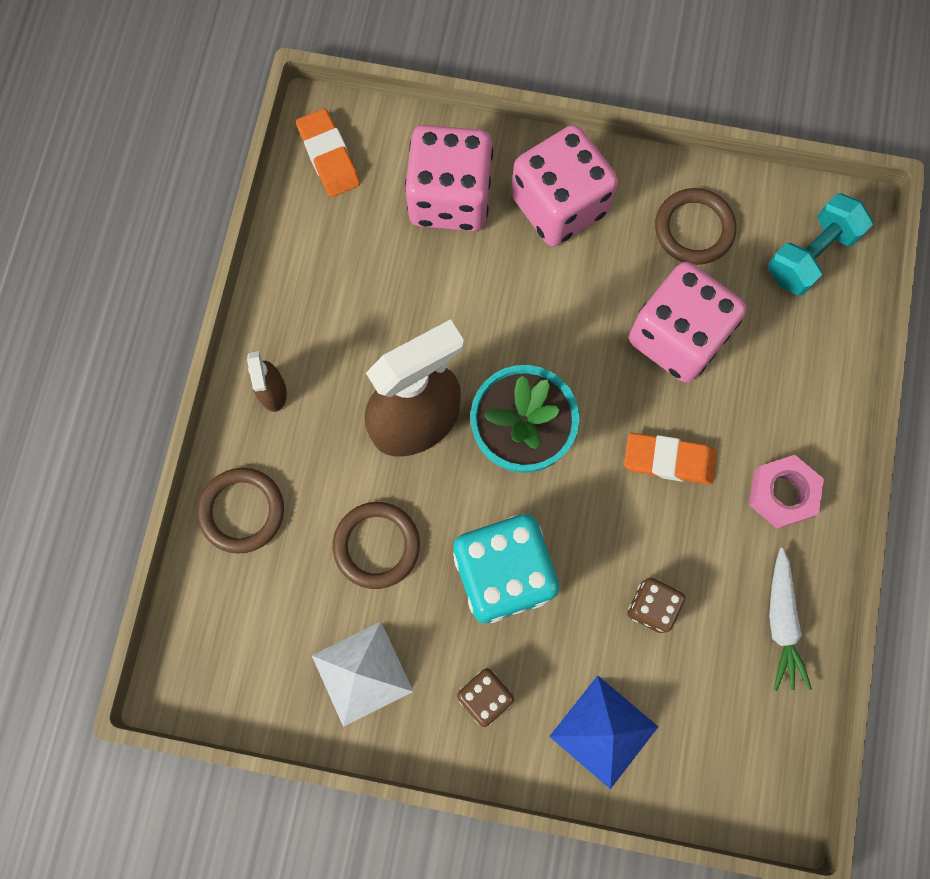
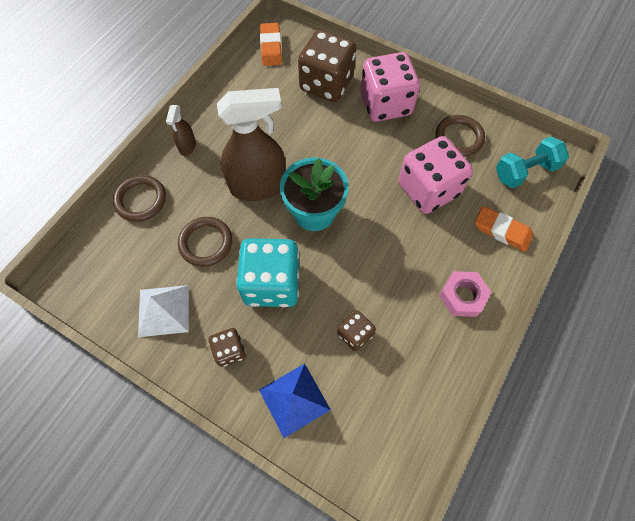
camera: 20 degrees right, 10 degrees down
pink dice [405,125,493,231] -> brown dice [298,30,356,102]
orange eraser [624,433,717,485] -> orange eraser moved to [475,206,533,252]
white carrot [769,548,812,691] -> none

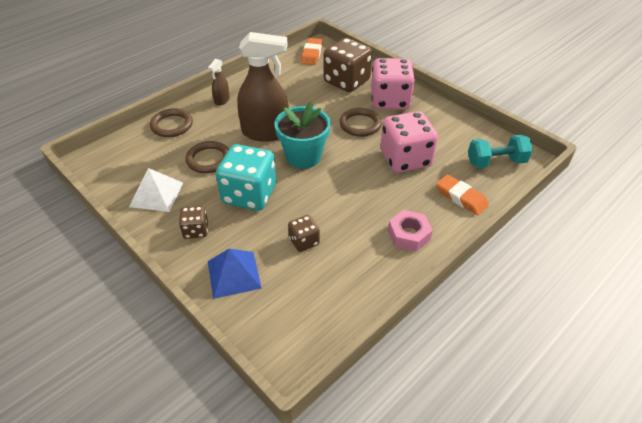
camera: 15 degrees right, 20 degrees down
brown ring [436,115,485,157] -> brown ring moved to [340,108,382,137]

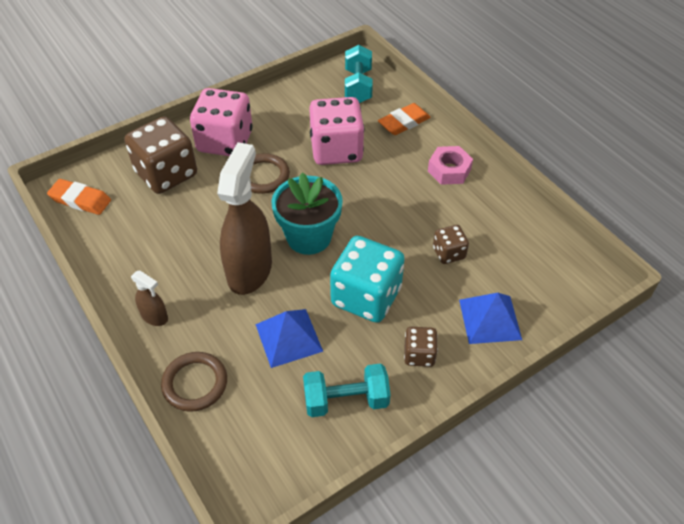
camera: 80 degrees left, 5 degrees up
white pyramid [129,168,183,212] -> turquoise dumbbell [303,363,391,417]
brown ring [186,141,229,173] -> blue pyramid [255,309,323,368]

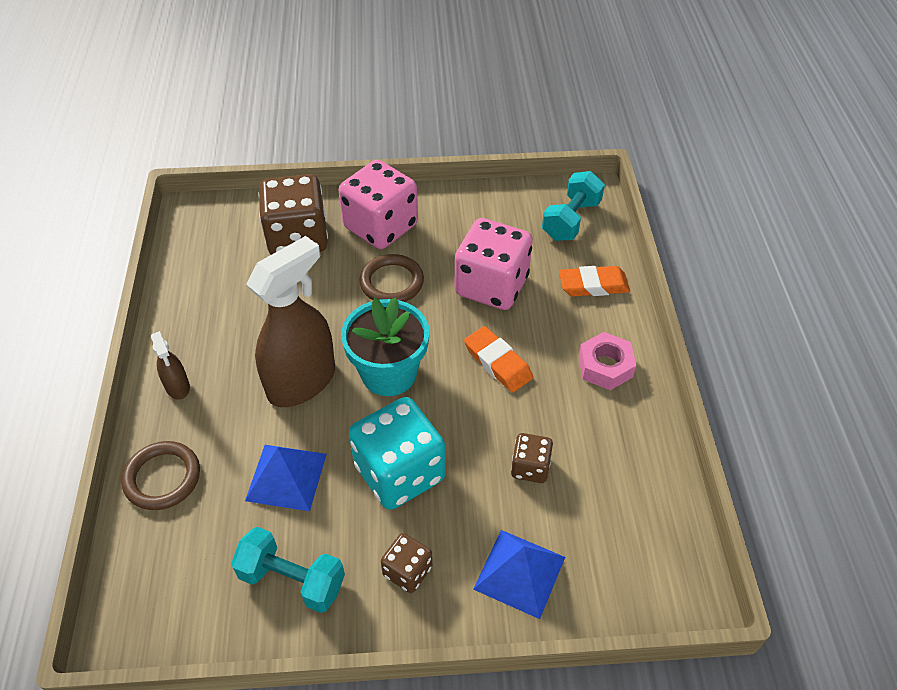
camera: 30 degrees right, 0 degrees up
orange eraser [47,179,111,215] -> orange eraser moved to [464,326,533,393]

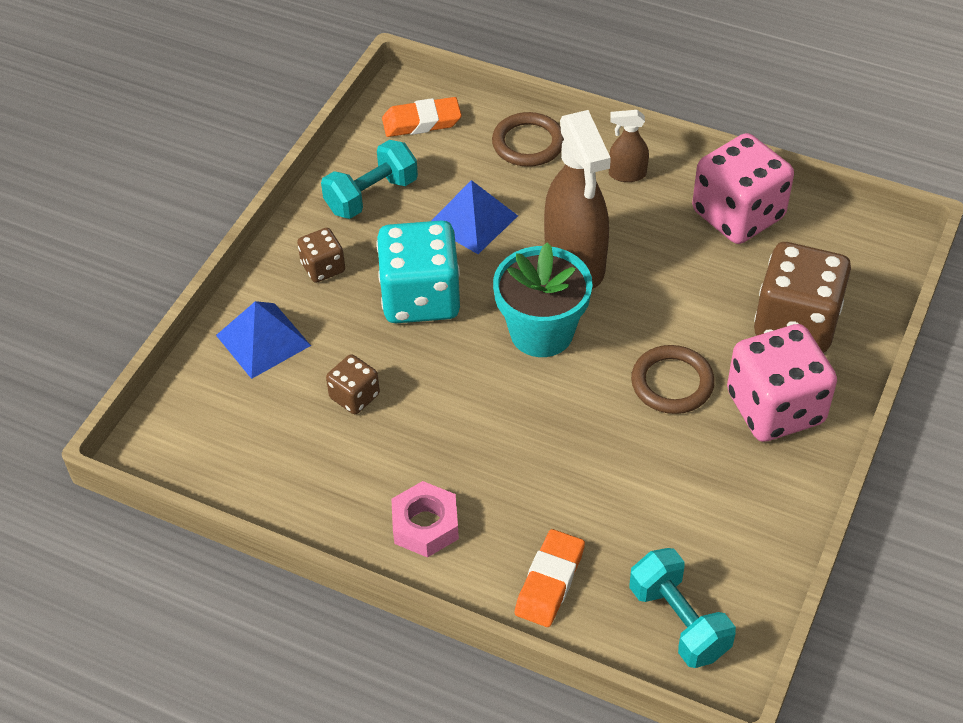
camera: 120 degrees right, 0 degrees up
pink dice [455,218,533,310] -> pink dice moved to [692,133,794,244]
orange eraser [464,326,533,393] -> orange eraser moved to [382,97,462,137]

